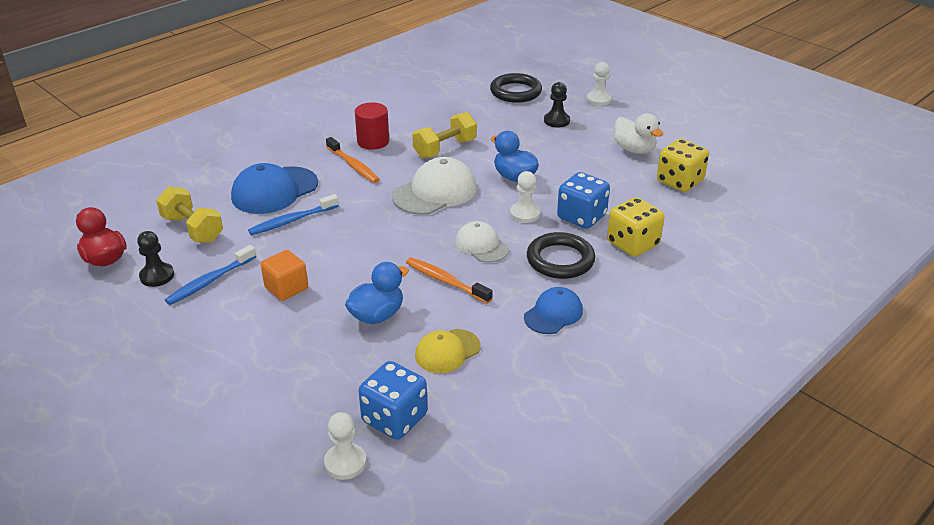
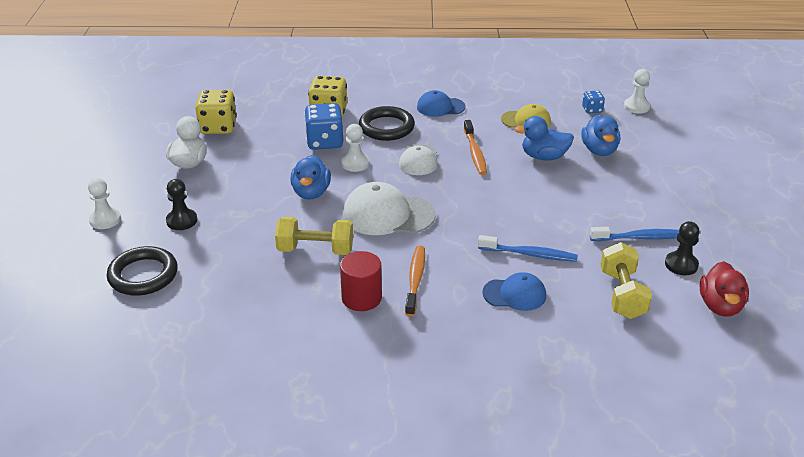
camera: 135 degrees left, 0 degrees up
blue cap [231,163,318,214] -> blue cap [482,272,546,311], size x0.61
orange cube [261,250,308,301] -> none
blue dice [358,361,428,440] -> blue dice [582,90,605,114], size x0.52
none -> blue duck [581,115,620,156]

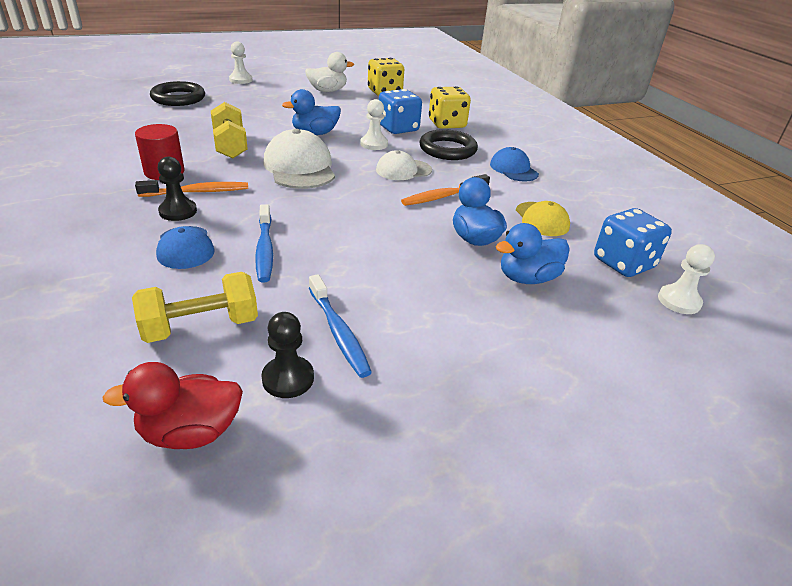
camera: 65 degrees right, 0 degrees up
black pawn [166,179,197,230] -> black pawn moved to [158,157,197,221]
blue dice [582,90,605,114] -> blue dice [594,208,672,277], size x1.91

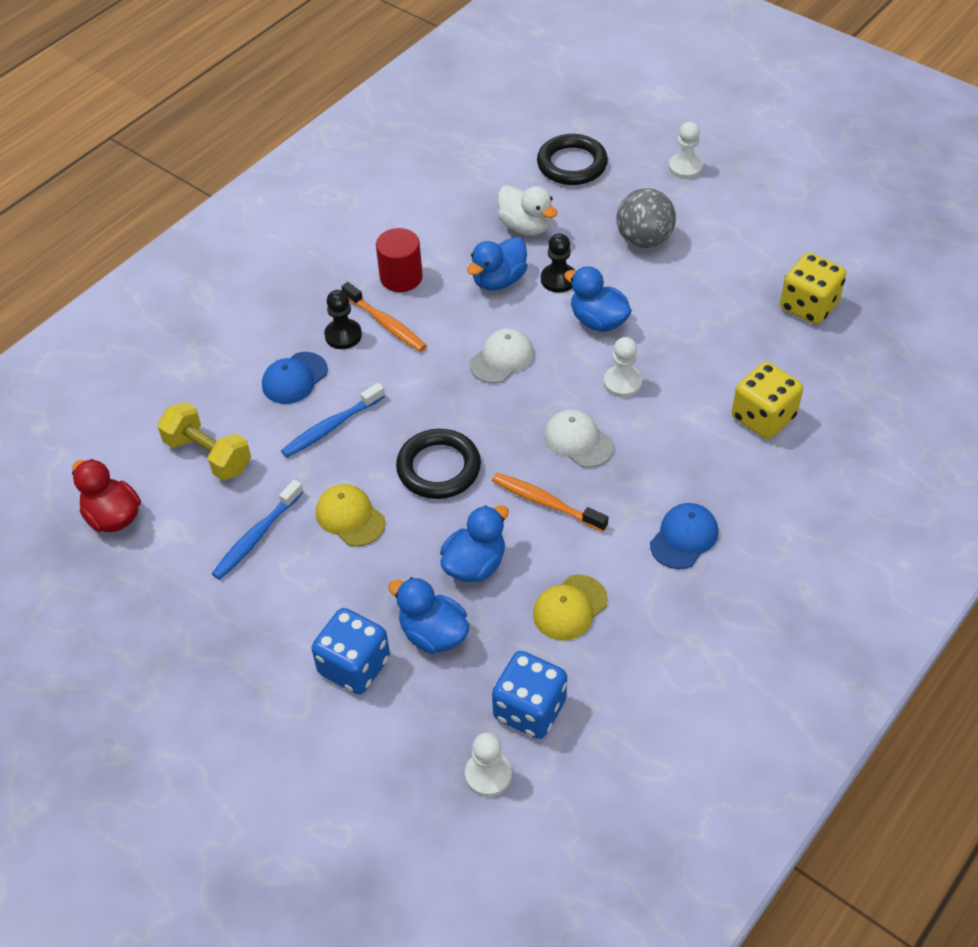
camera: 65 degrees right, 15 degrees up
yellow dumbbell [211,102,248,158] -> blue duck [467,237,528,291]
black pawn [261,312,314,398] -> black pawn moved to [541,234,574,293]
white cap [264,129,335,189] -> white cap [469,328,534,383], size x0.61
white duck [305,52,354,92] -> white duck moved to [498,185,558,236]
blue dice [379,89,422,134] -> blue dice moved to [311,608,390,694]
black ring [420,129,478,160] -> black ring moved to [396,429,481,499]
none -> yellow cap [316,484,386,547]
none -> grey ball [616,188,676,248]

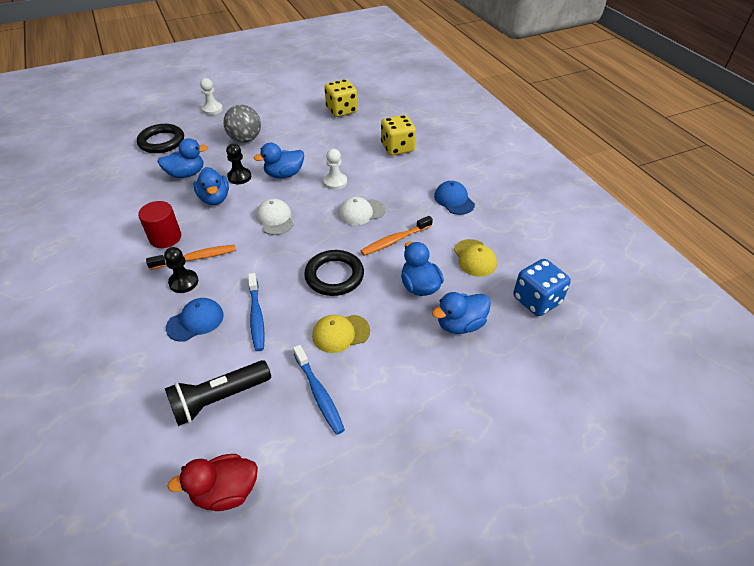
camera: 65 degrees left, 5 degrees down
yellow dumbbell [157,402,251,481] -> black flashlight [165,360,271,426]
blue cap [262,352,328,404] -> blue cap turned 105 degrees counterclockwise [166,298,224,342]
blue dice [311,608,390,694] -> none
white pawn [465,733,512,797] -> none
white duck [498,185,558,236] -> blue duck [157,138,208,178]

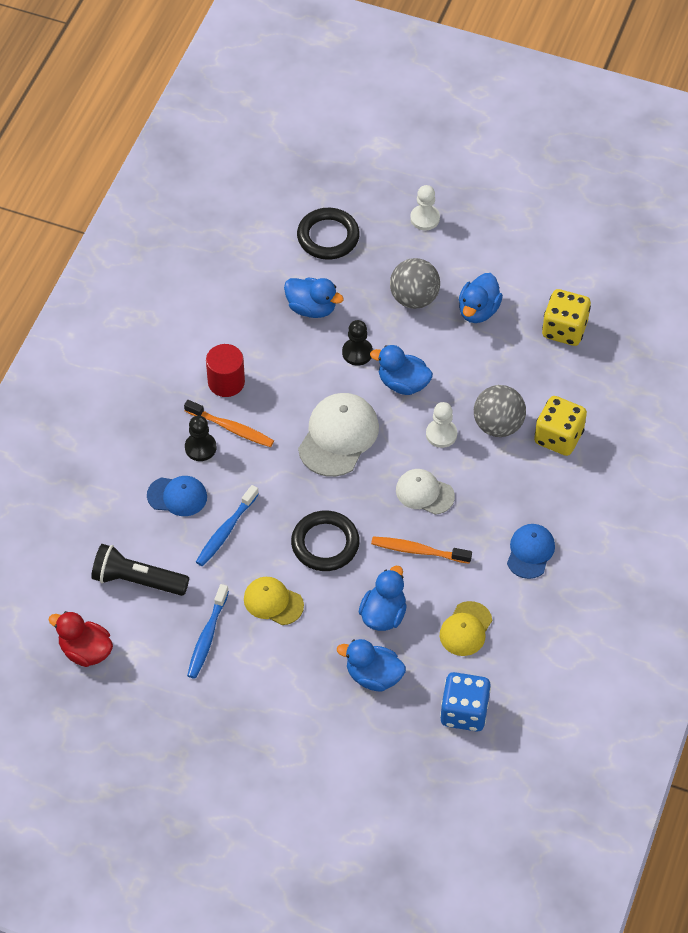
camera: 45 degrees right, 10 degrees up
blue duck [194,167,229,205] -> blue duck moved to [459,273,503,323]
white cap [256,199,293,235] -> white cap [298,393,379,477], size x1.63
none -> grey ball [474,385,526,437]

